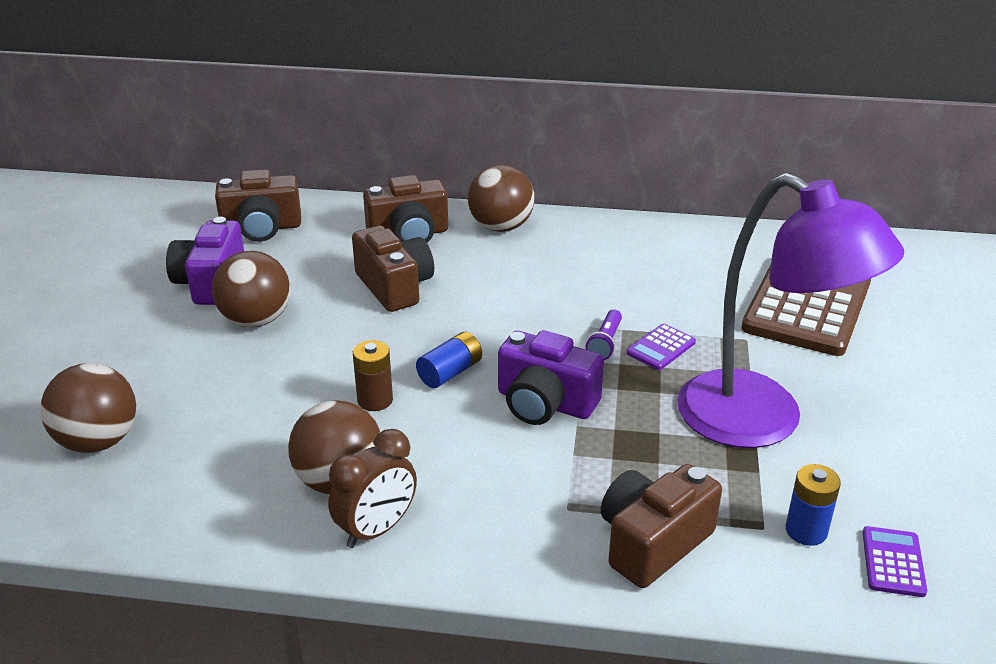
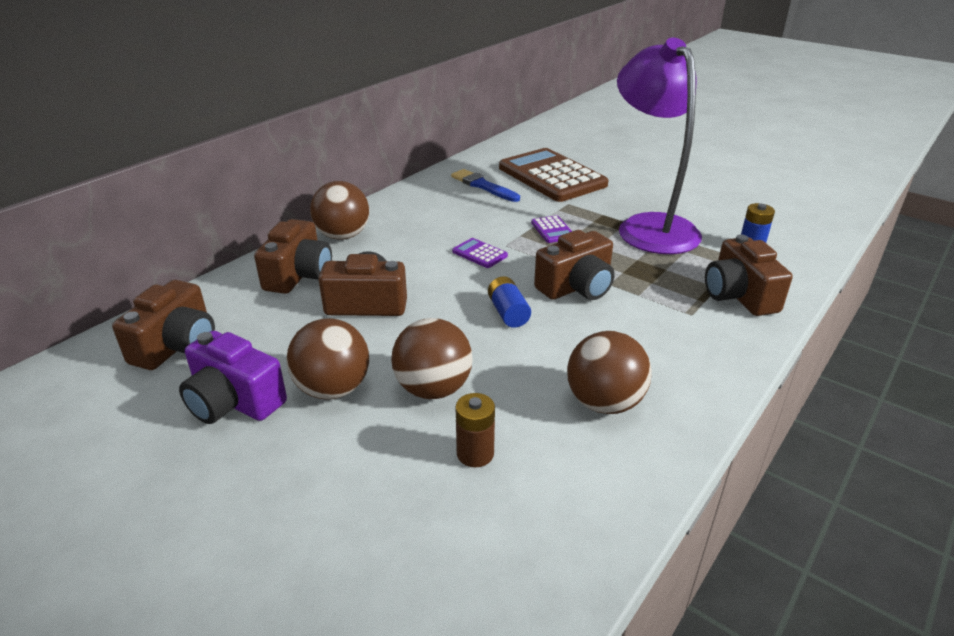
camera: 60 degrees left, 0 degrees up
brown ball [40,363,136,453] -> brown ball moved to [391,318,473,399]
brown clock [328,429,417,548] -> none
brown battery [353,340,393,411] -> brown battery moved to [456,393,495,468]
purple camera [498,330,604,425] -> brown camera [534,230,615,300]
purple flashlight [586,310,622,360] -> none
purple lamp [677,173,904,448] -> purple lamp turned 90 degrees counterclockwise [617,38,702,254]
purple calculator [863,526,927,597] -> purple calculator moved to [452,238,508,268]
none -> blue brush [451,169,520,202]

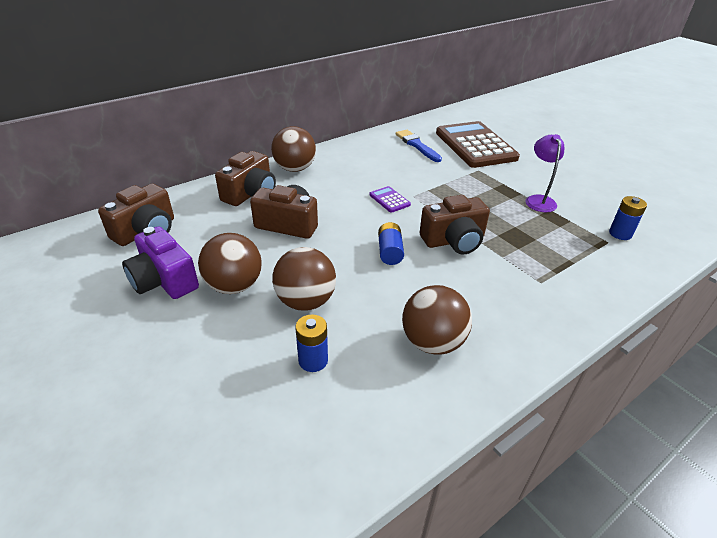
camera: 15 degrees right, 5 degrees up
brown battery [456,393,495,468] -> blue battery [295,314,328,372]
purple calculator [531,215,572,243] -> none
purple lamp [617,38,702,254] -> purple lamp [525,134,564,212], size x0.46
brown camera [705,234,793,316] -> none

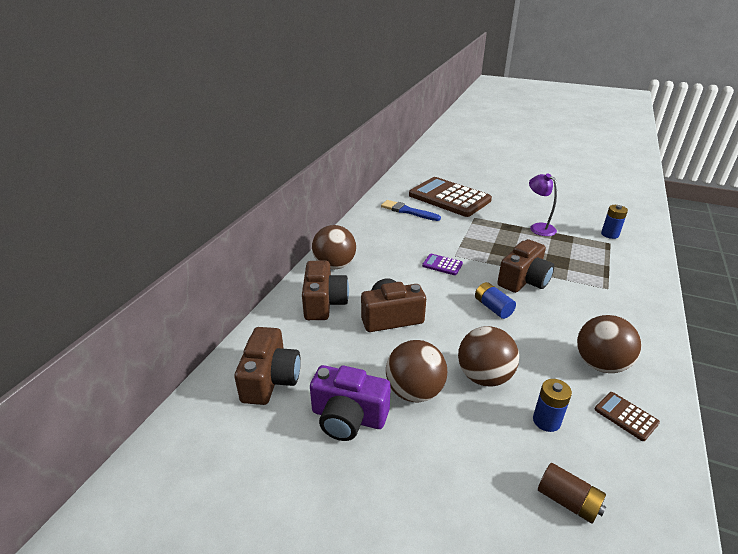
camera: 30 degrees left, 5 degrees down
none -> brown battery [538,463,606,524]
none -> brown calculator [595,392,660,441]

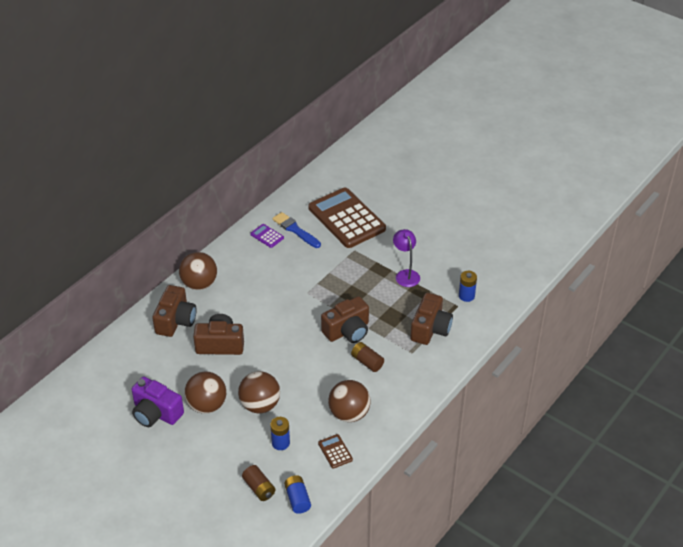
camera: 15 degrees right, 10 degrees up
brown camera [234,327,301,405] -> brown camera moved to [410,293,453,345]
purple calculator [422,254,463,275] -> purple calculator moved to [250,224,284,248]
blue battery [475,282,516,319] -> blue battery moved to [284,475,311,514]
none -> brown battery [351,342,384,372]

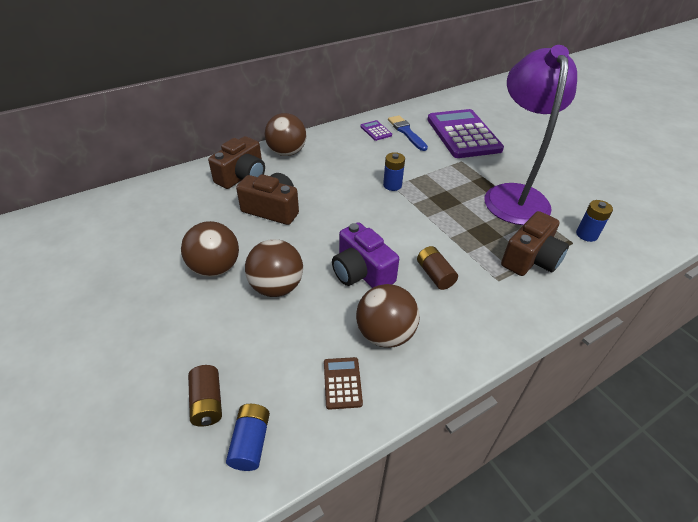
camera: 20 degrees right, 0 degrees up
purple camera [132,377,184,427] -> purple camera moved to [332,222,399,288]
blue battery [270,417,290,450] -> blue battery moved to [383,152,405,191]
brown calculator [308,187,386,248] -> purple calculator [427,109,504,158]
brown camera [321,296,369,343] -> none
purple lamp [393,229,420,287] -> purple lamp [484,45,577,225], size x2.18

